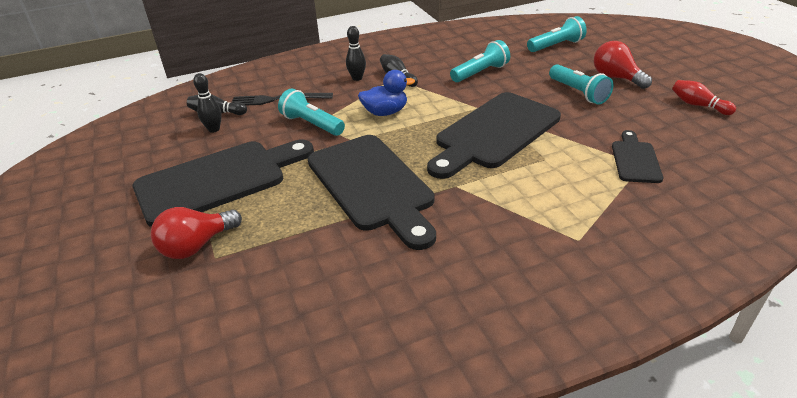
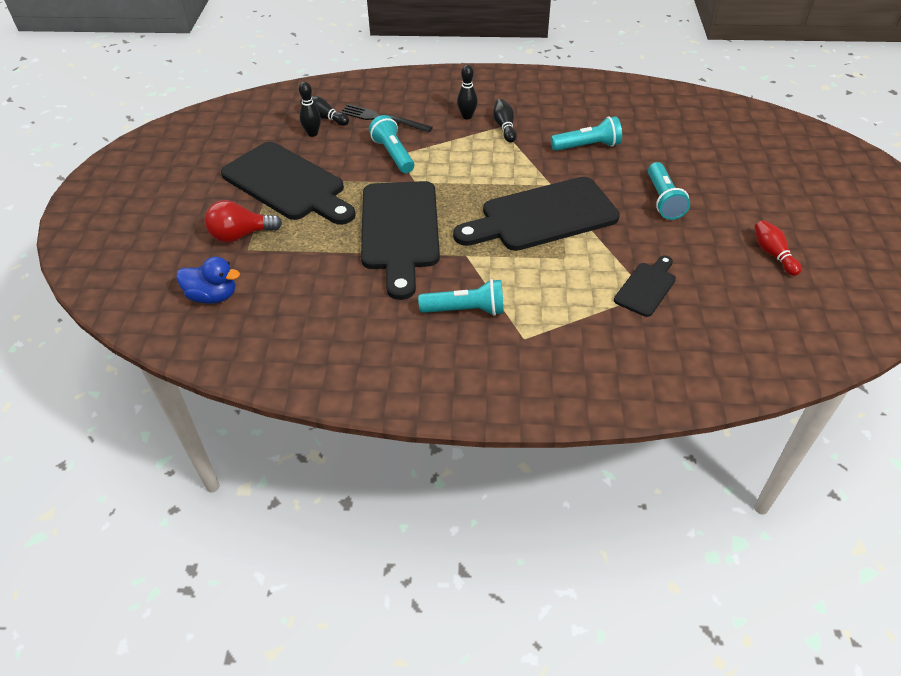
camera: 25 degrees right, 10 degrees up
black cutting board [133,140,314,227] -> black cutting board turned 45 degrees clockwise [221,142,356,225]
blue duck [358,70,415,116] -> blue duck moved to [176,257,240,304]
turquoise flashlight [527,16,587,52] -> turquoise flashlight moved to [418,279,504,316]
red light bulb [594,41,652,89] -> none

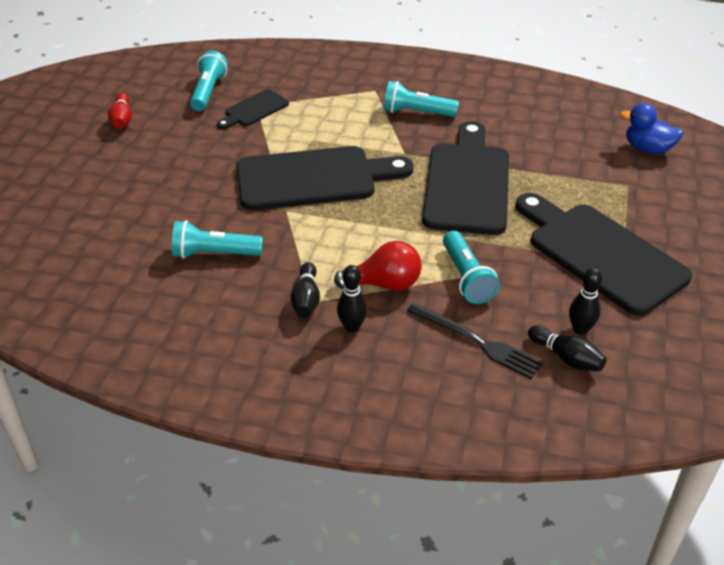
camera: 170 degrees left, 5 degrees down
red light bulb [204,200,282,243] -> red light bulb moved to [334,241,422,291]
turquoise flashlight [648,162,690,220] -> turquoise flashlight moved to [190,51,228,111]

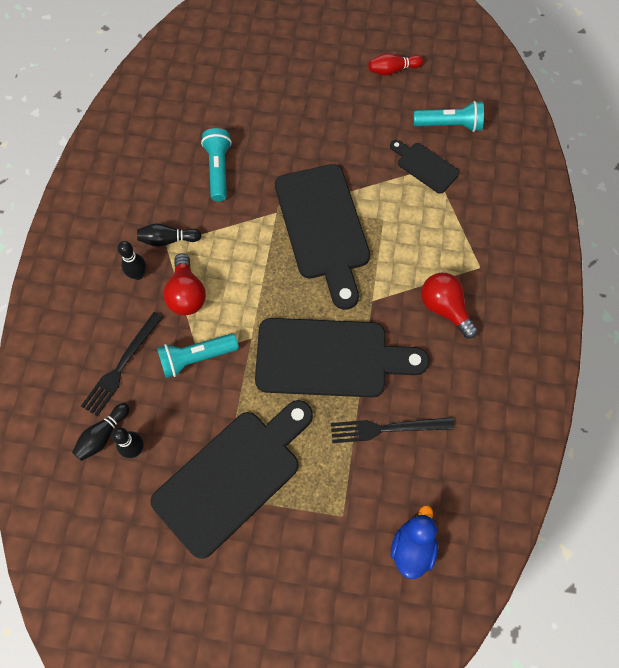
camera: 85 degrees right, 25 degrees up
turquoise flashlight [384,81,459,117] -> red light bulb [421,273,478,339]
none -> black fork [331,417,454,443]

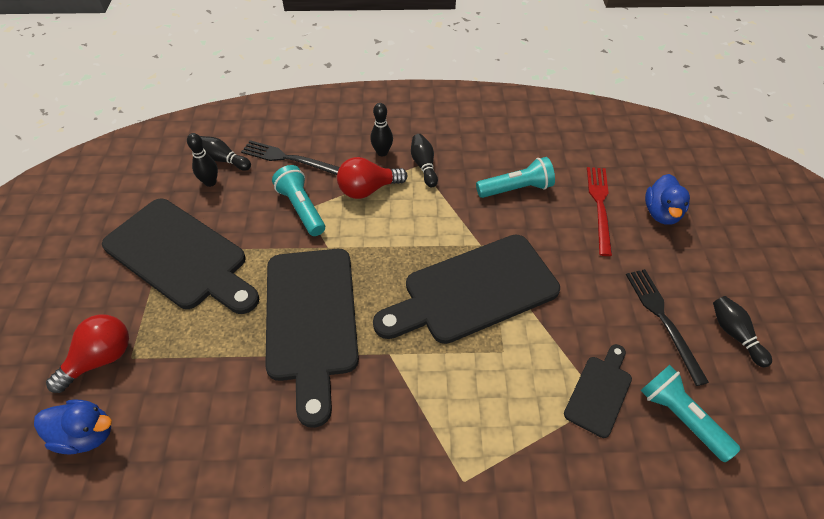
camera: 80 degrees right, 15 degrees down
black fork [331,417,454,443] -> black fork moved to [626,269,709,386]
red bowling pin [368,53,423,76] -> black bowling pin [713,296,772,367]
turquoise flashlight [413,101,484,132] -> turquoise flashlight turned 150 degrees clockwise [640,365,740,462]
red light bulb [421,273,478,339] -> red light bulb moved to [46,314,129,393]
none -> red fork [587,167,612,256]
none -> blue duck [645,174,690,225]

